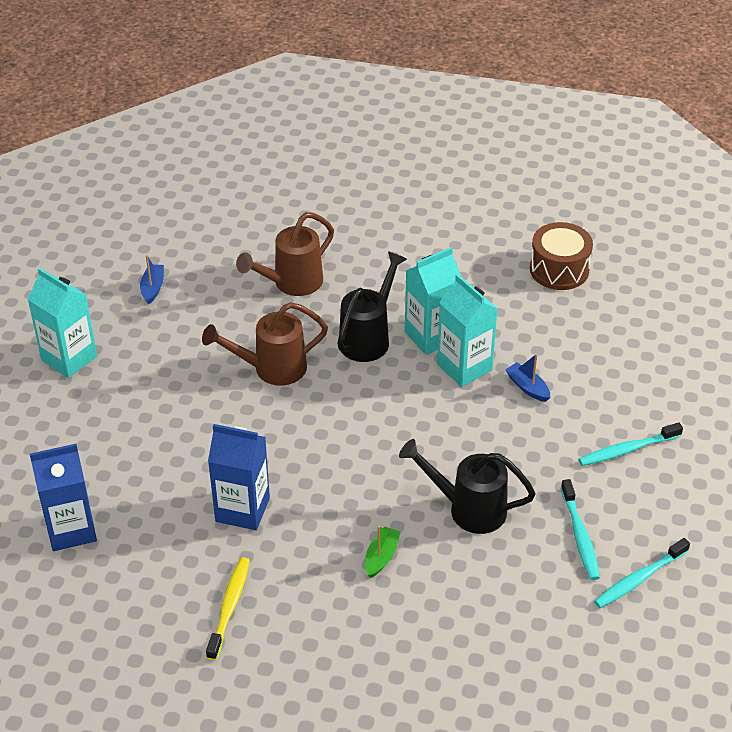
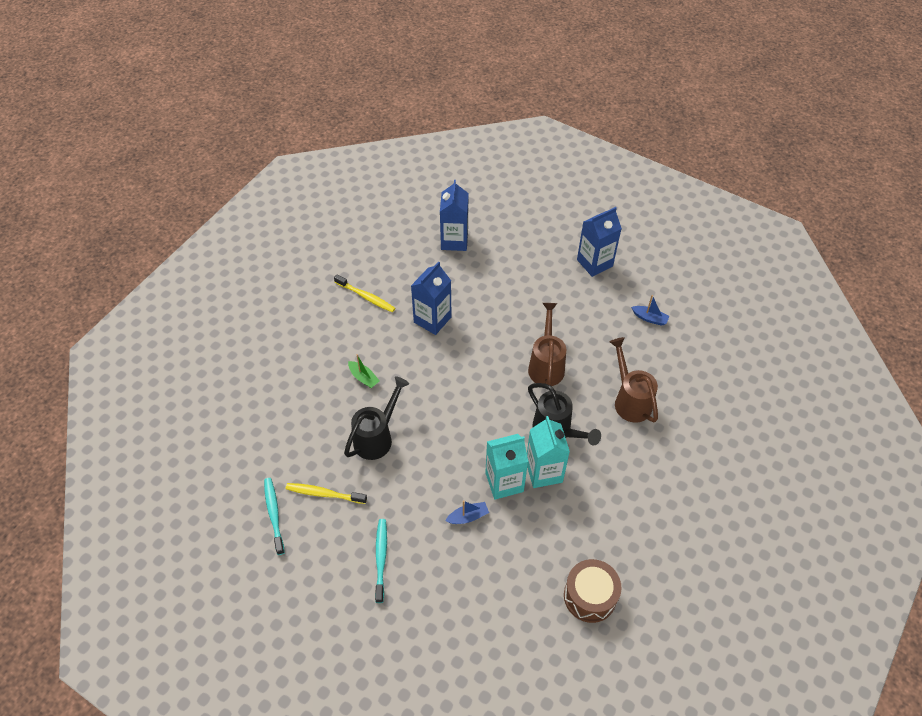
camera: 110 degrees right, 10 degrees up
turquoise carton [28,267,97,378] -> blue carton [577,207,622,277]
turquoise toothbrush [561,479,600,580] -> yellow toothbrush [286,483,367,504]

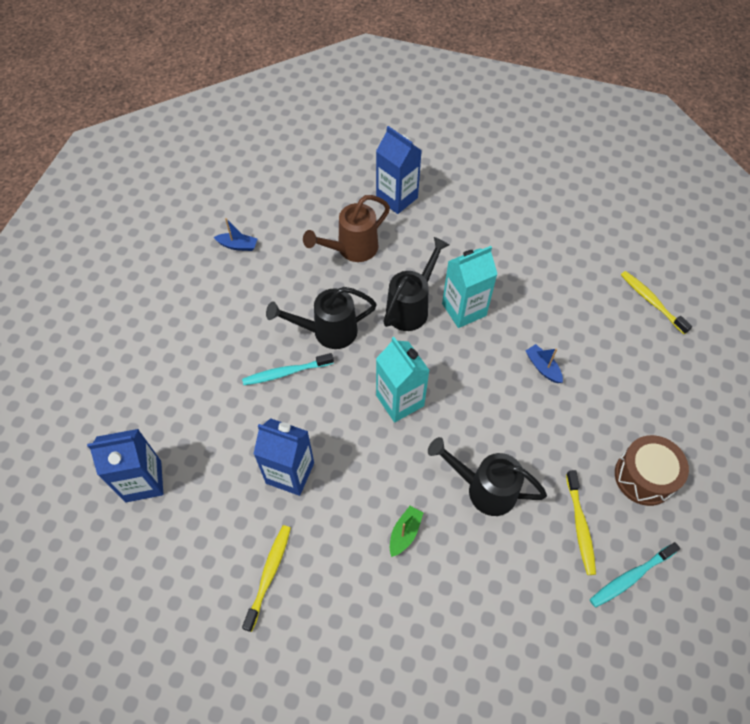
camera: 105 degrees left, 5 degrees up
turquoise toothbrush [375,519,387,603] -> turquoise toothbrush moved to [242,353,334,385]
turquoise carton [485,434,528,500] -> turquoise carton moved to [376,337,430,422]
brown watering can [528,303,566,386] -> black watering can [266,287,377,349]
brown drum [564,559,622,623] -> brown drum moved to [615,435,689,506]
blue carton [577,207,622,277] -> blue carton moved to [376,126,422,214]
blue boat [631,295,670,326] -> blue boat turned 90 degrees clockwise [214,218,257,251]
none -> yellow toothbrush [621,271,692,334]

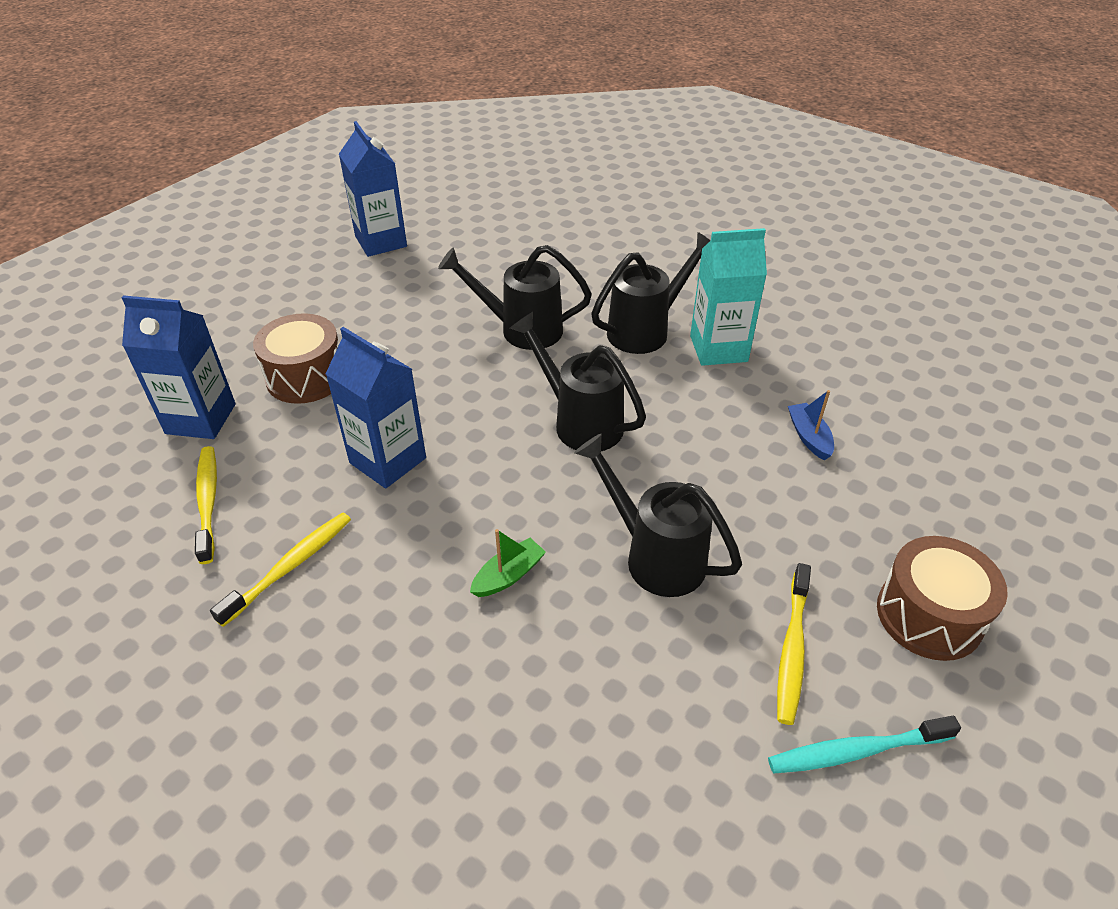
camera: 20 degrees right, 15 degrees down
blue boat [214,218,257,251] -> none
turquoise toothbrush [242,353,334,385] -> none
brown watering can [303,195,390,262] -> none
blue carton [376,126,422,214] -> blue carton moved to [339,121,407,257]
turquoise carton [376,337,430,422] -> black watering can [510,312,646,451]
yellow toothbrush [621,271,692,334] -> yellow toothbrush moved to [195,446,217,564]
none -> brown drum [253,313,339,404]

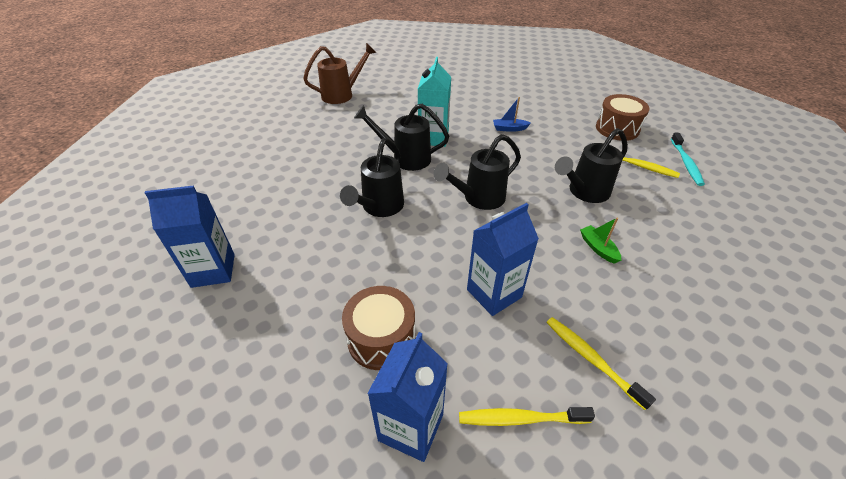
camera: 75 degrees left, 0 degrees up
black watering can [591,232,710,354] -> black watering can turned 60 degrees counterclockwise [354,104,449,171]
none -> brown watering can [303,43,377,104]

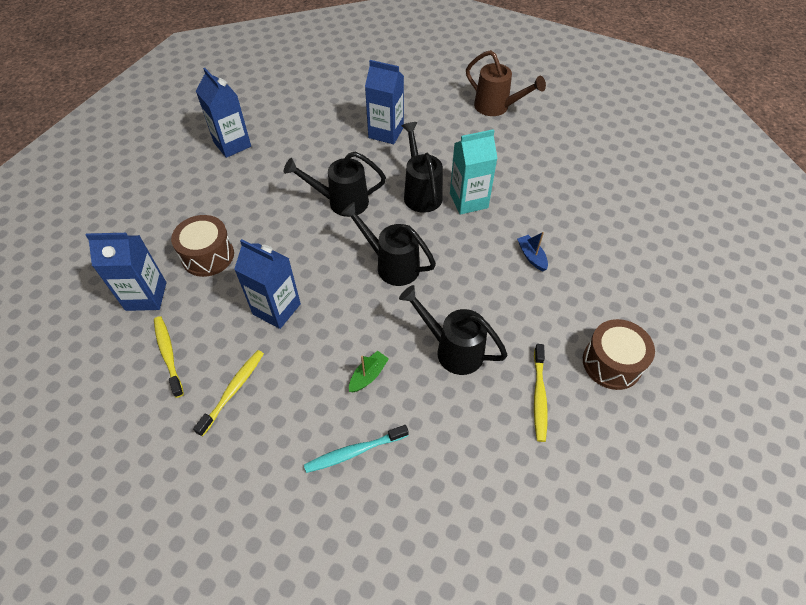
camera: 65 degrees right, 10 degrees up
turquoise toothbrush [671,133,705,186] -> turquoise toothbrush moved to [304,425,409,473]
none -> blue carton [365,60,404,144]

